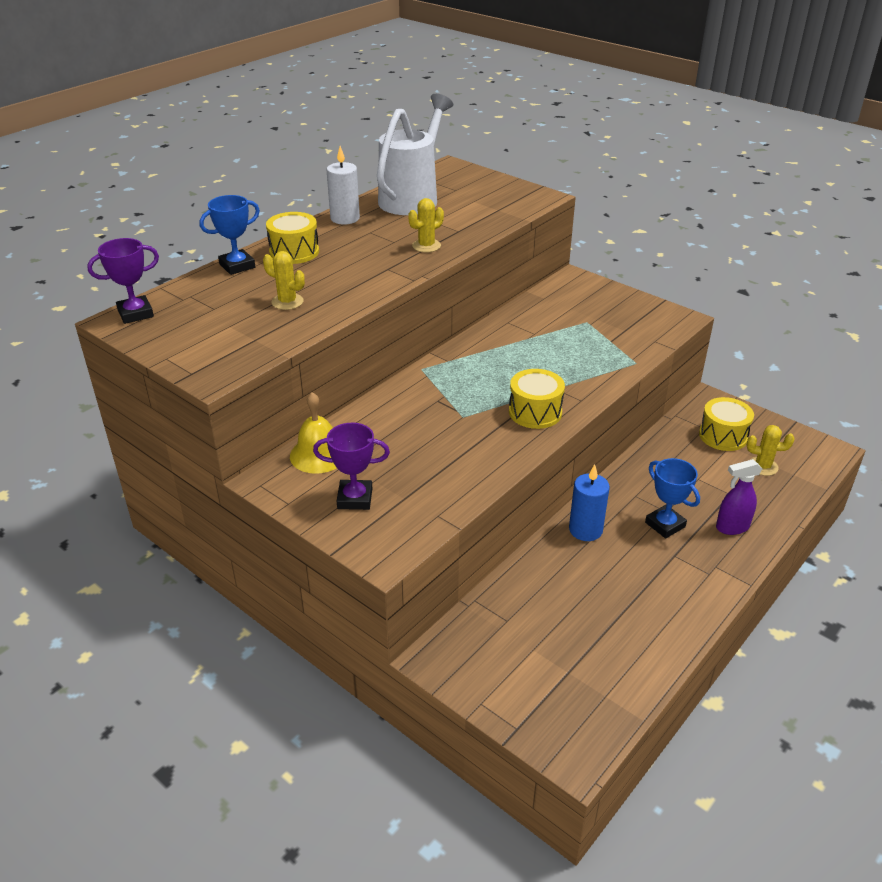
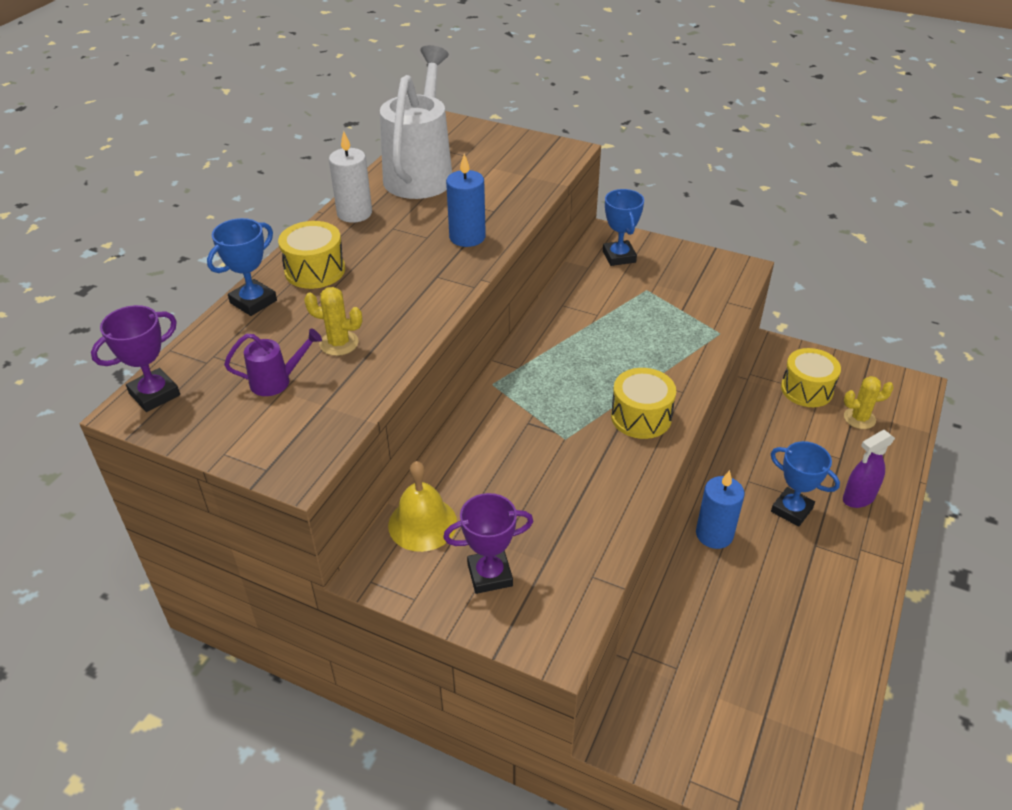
camera: 15 degrees left, 5 degrees up
yellow cactus [408,198,444,252] -> blue candle [446,154,486,247]
none -> purple watering can [224,328,322,396]
none -> blue trophy [603,189,644,266]

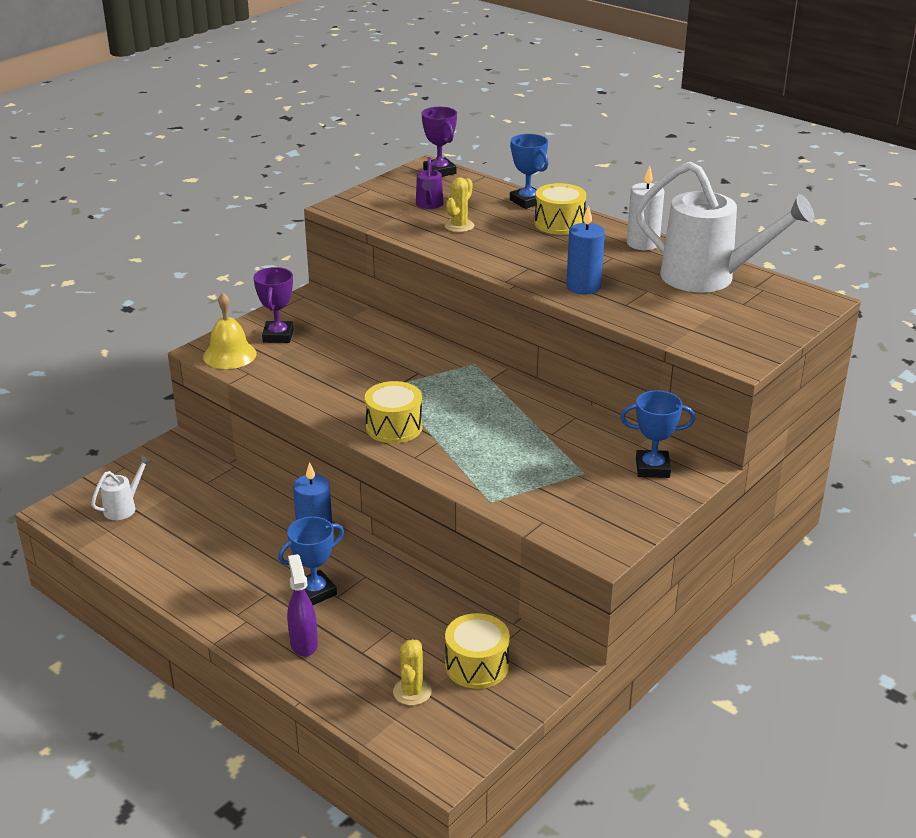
camera: 105 degrees right, 10 degrees down
yellow bell [388,461,457,552] -> yellow bell moved to [203,293,257,369]
none -> white watering can [91,455,152,520]

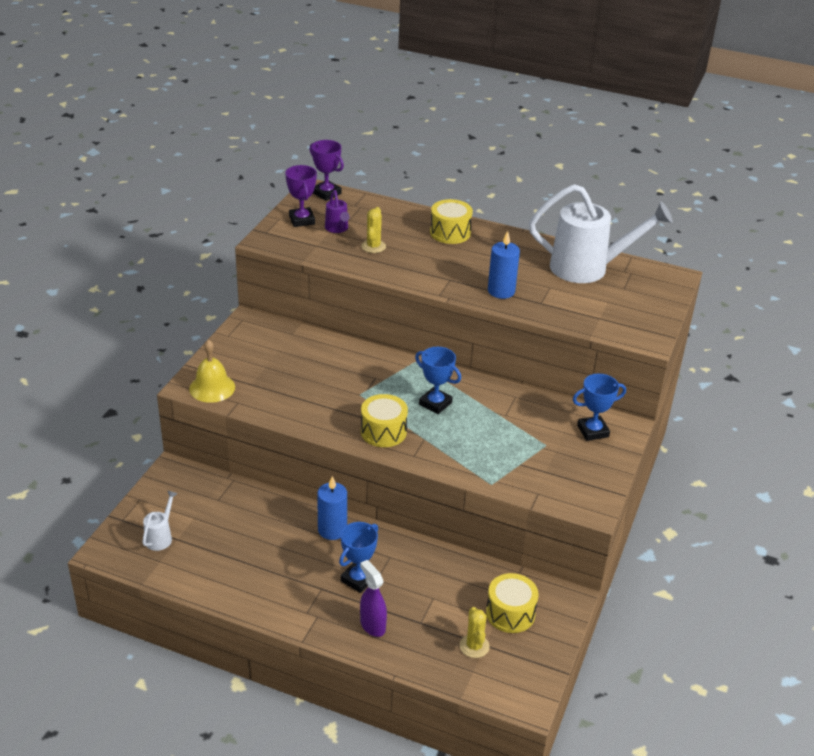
camera: 20 degrees left, 5 degrees up
purple trophy [253,267,294,343] -> purple trophy moved to [285,165,317,227]
blue trophy [510,134,549,209] -> blue trophy moved to [415,347,461,414]
white candle [627,166,664,250] -> none

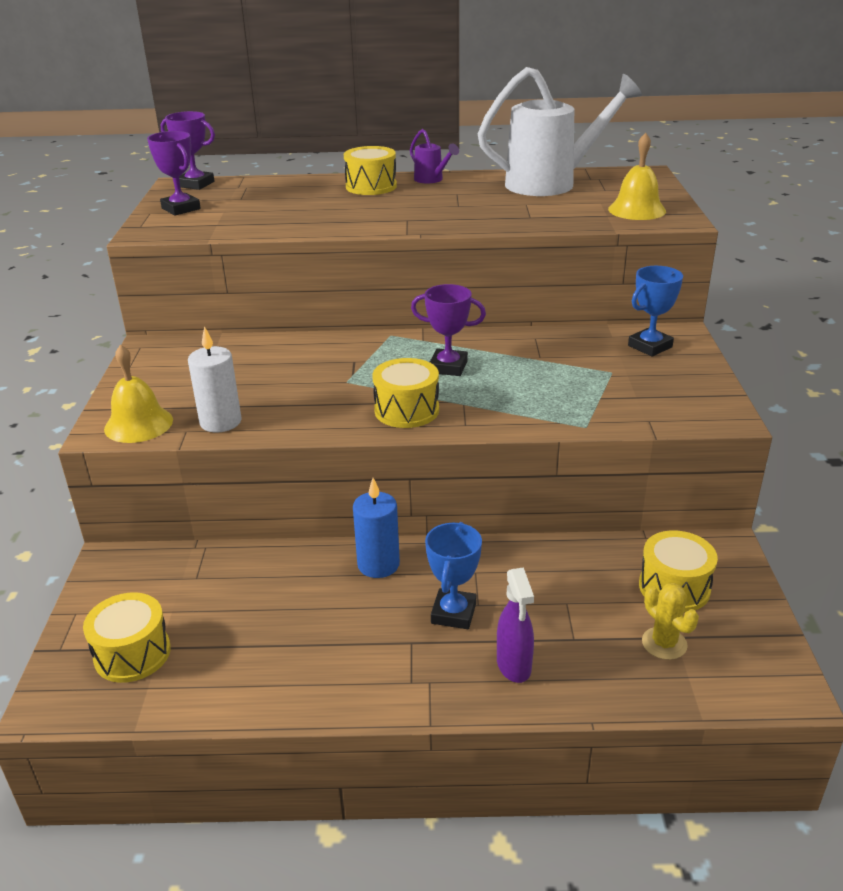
camera: 20 degrees left, 5 degrees down
white watering can [142,490,178,551] -> yellow drum [83,592,171,683]
purple watering can [325,190,350,233] -> purple watering can moved to [410,129,459,184]
purple spray bottle [360,560,387,637] -> purple spray bottle turned 135 degrees counterclockwise [497,567,534,683]
yellow cactus [361,207,386,253] -> none
blue trophy [415,347,461,414] -> purple trophy [411,284,486,376]
blue candle [488,231,520,299] -> none
none -> white candle [188,326,242,432]
none -> yellow bell [608,133,666,220]

